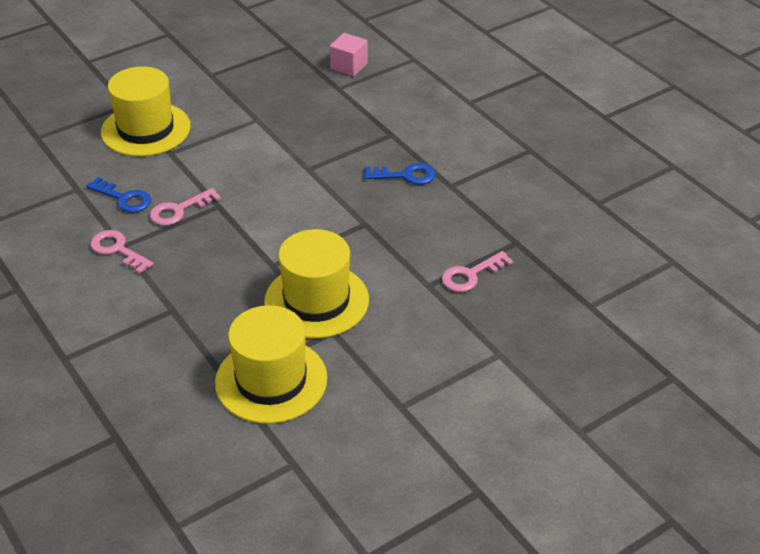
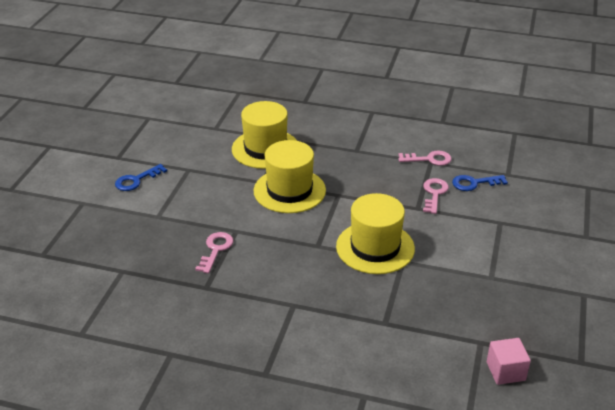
camera: 140 degrees right, 5 degrees down
yellow hat [101,66,191,156] -> yellow hat moved to [336,193,415,274]
blue key [364,163,435,185] -> blue key moved to [115,164,167,191]

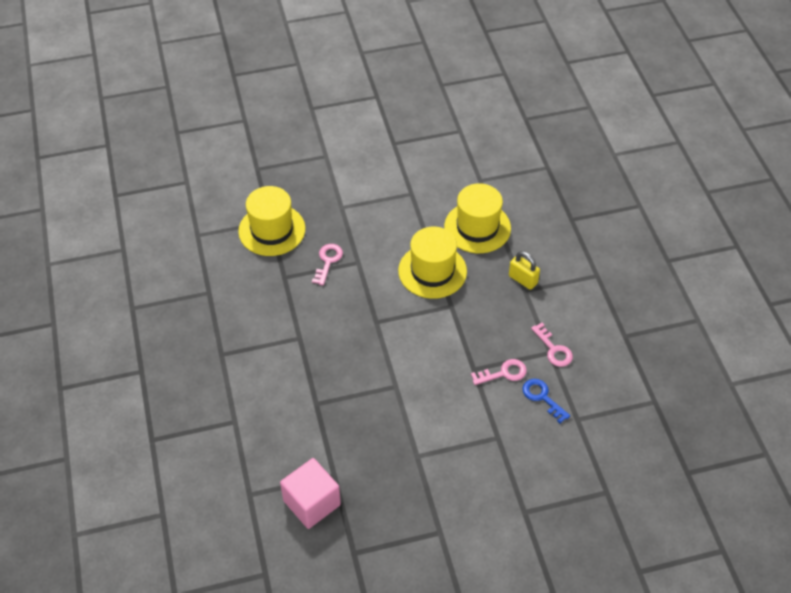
camera: 60 degrees right, 15 degrees up
blue key [115,164,167,191] -> none
pink key [195,232,234,273] -> pink key turned 60 degrees counterclockwise [312,244,343,285]
yellow hat [336,193,415,274] -> yellow hat moved to [238,186,305,256]
pink cube [487,338,531,385] -> pink cube [280,458,341,529], size x1.57
none -> yellow padlock [509,251,540,290]

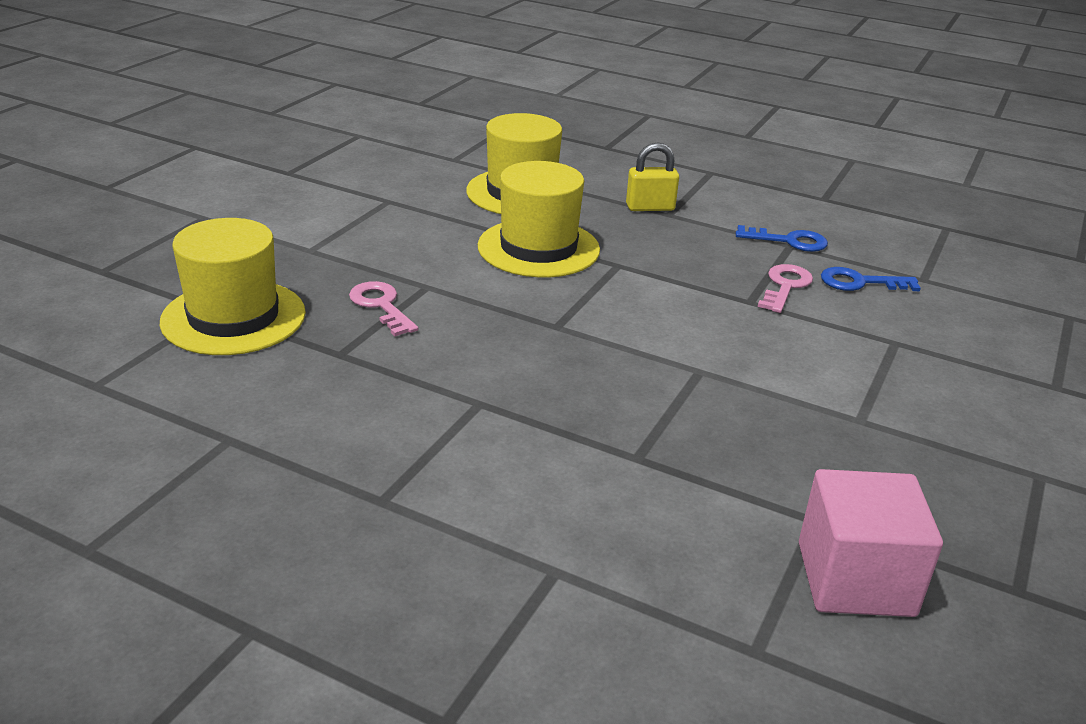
camera: 50 degrees left, 20 degrees down
pink key [531,323,573,367] -> blue key [736,225,828,252]

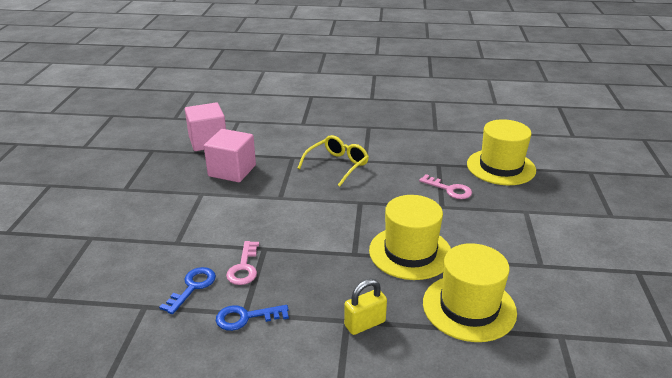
camera: 160 degrees right, 0 degrees up
blue key [821,267,921,291] -> blue key turned 45 degrees counterclockwise [159,267,216,314]
none -> pink cube [204,129,256,182]
none -> yellow glasses [298,135,369,187]

